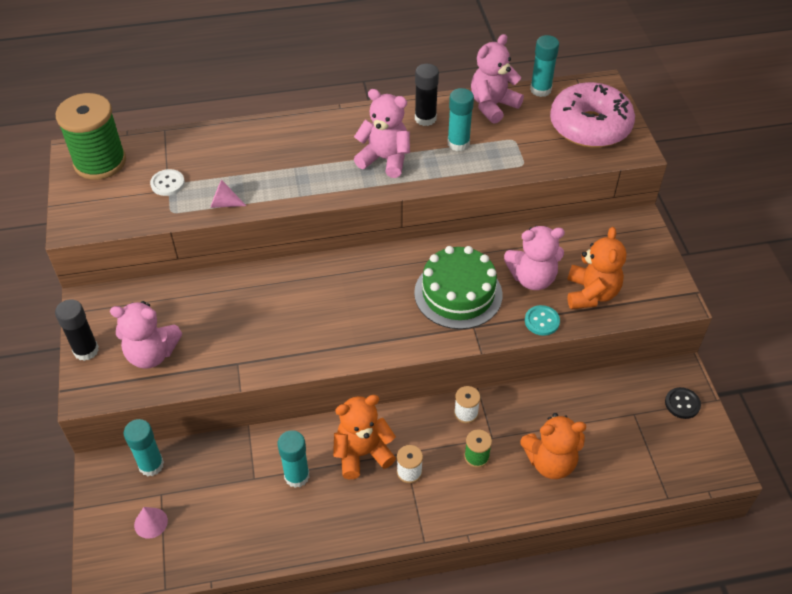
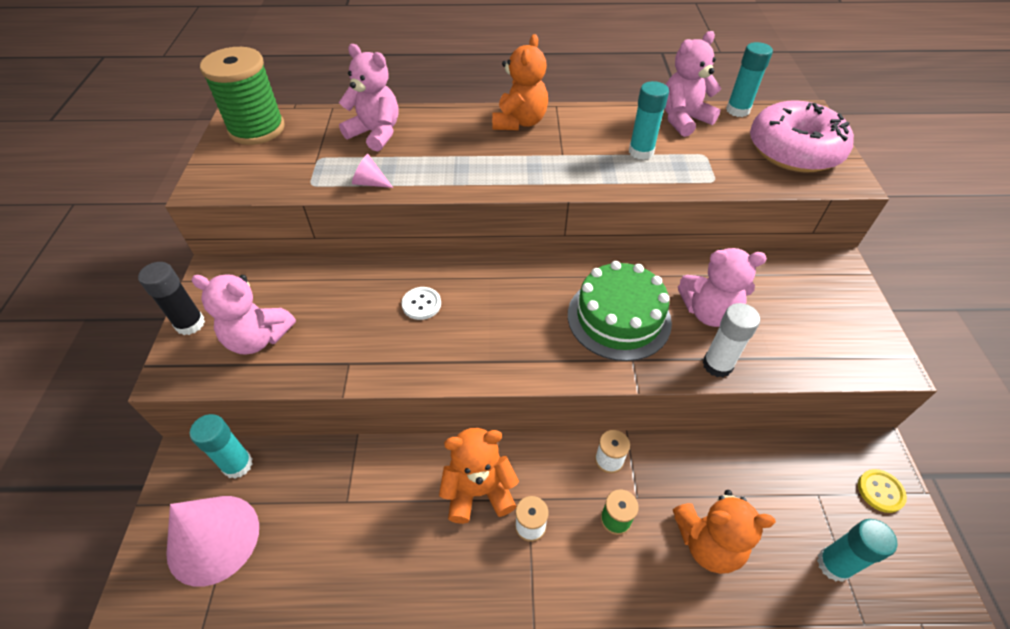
camera: 10 degrees right, 0 degrees up
pink cone [134,507,168,539] -> pink cone [166,496,259,587], size x2.23
white button [150,169,185,196] -> white button moved to [402,287,441,320]
turquoise glue stick [278,430,310,488] -> turquoise glue stick moved to [817,519,897,582]
pink teddy bear [354,89,410,178] -> pink teddy bear moved to [339,44,399,151]
black glue stick [415,64,439,126] -> none
turquoise button [525,305,560,336] -> white glue stick [703,303,760,377]
orange teddy bear [567,227,626,309] -> orange teddy bear moved to [492,34,548,130]
black button [665,387,701,419] -> yellow button [858,469,907,513]

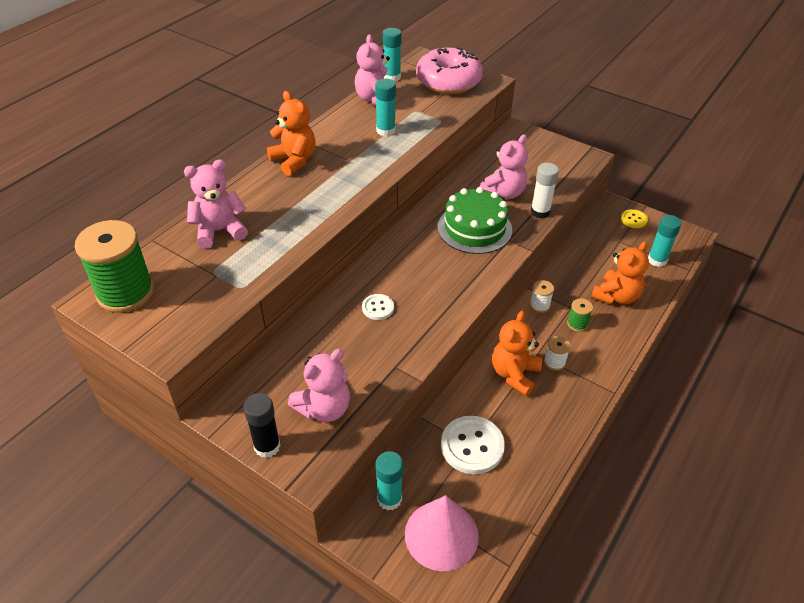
camera: 55 degrees left, 5 degrees down
pink cone [352,154,393,188] -> none
none -> white button [441,416,505,474]

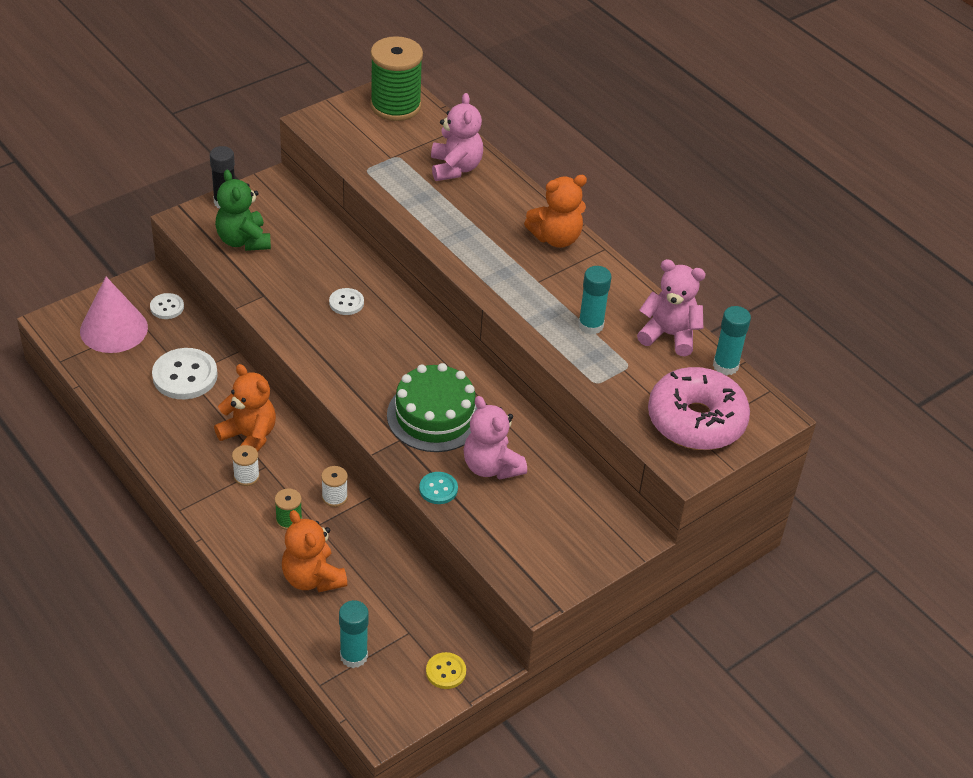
camera: 105 degrees right, 0 degrees up
pink teddy bear [288,349,350,422] -> green teddy bear [215,170,271,251]
turquoise glue stick [375,451,403,511] -> white button [150,293,184,319]
white glue stick [531,163,559,218] -> turquoise button [419,472,458,504]

